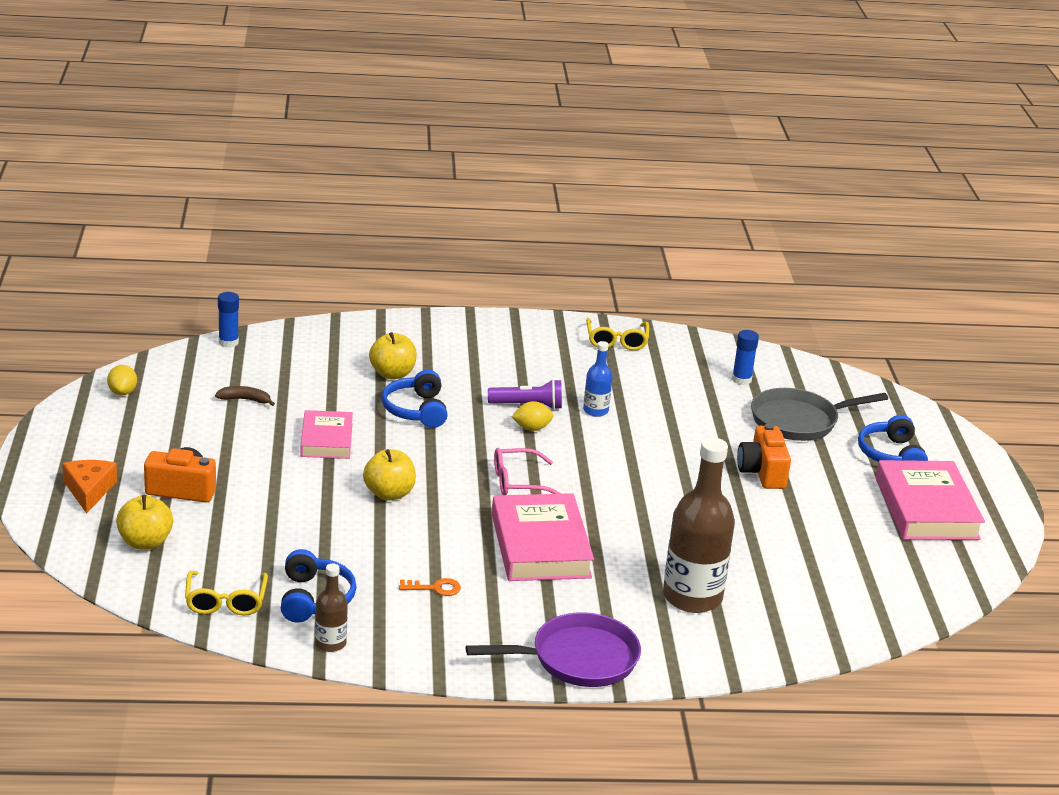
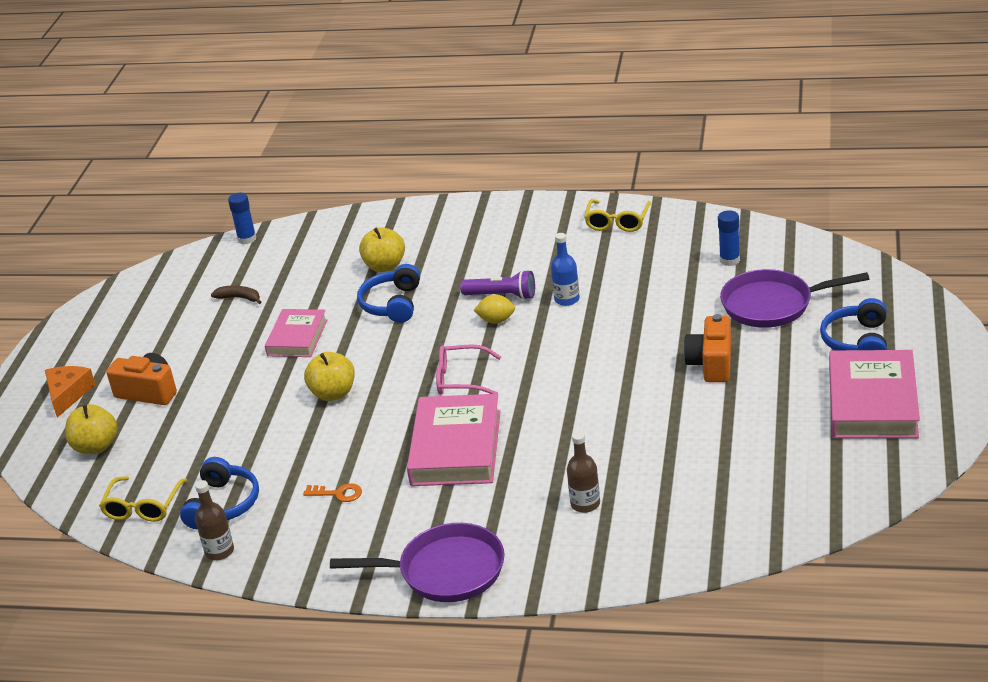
camera: 20 degrees right, 5 degrees up
yellow lemon [107,365,137,396] -> none
brown bottle [663,437,735,613] -> brown bottle [567,431,600,513], size x0.49
grey pan [751,388,888,441] -> purple pan [720,269,869,328]

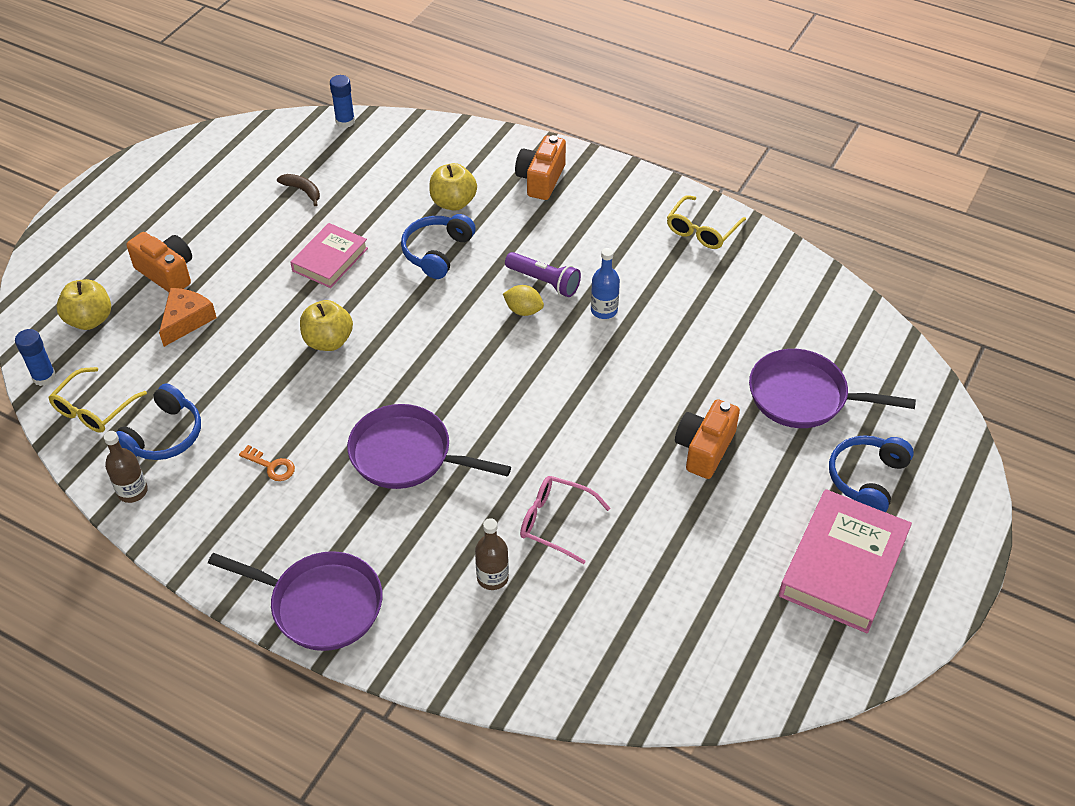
camera: 15 degrees right, 15 degrees up
orange cheese [45,366,96,418] -> orange cheese moved to [159,288,217,347]
pink book [407,394,501,486] -> purple pan [347,404,511,489]
pink glasses [436,344,501,394] -> pink glasses moved to [520,476,610,564]
blue glue stick [718,210,740,266] -> blue glue stick moved to [15,329,56,386]
none -> orange camera [515,135,566,200]

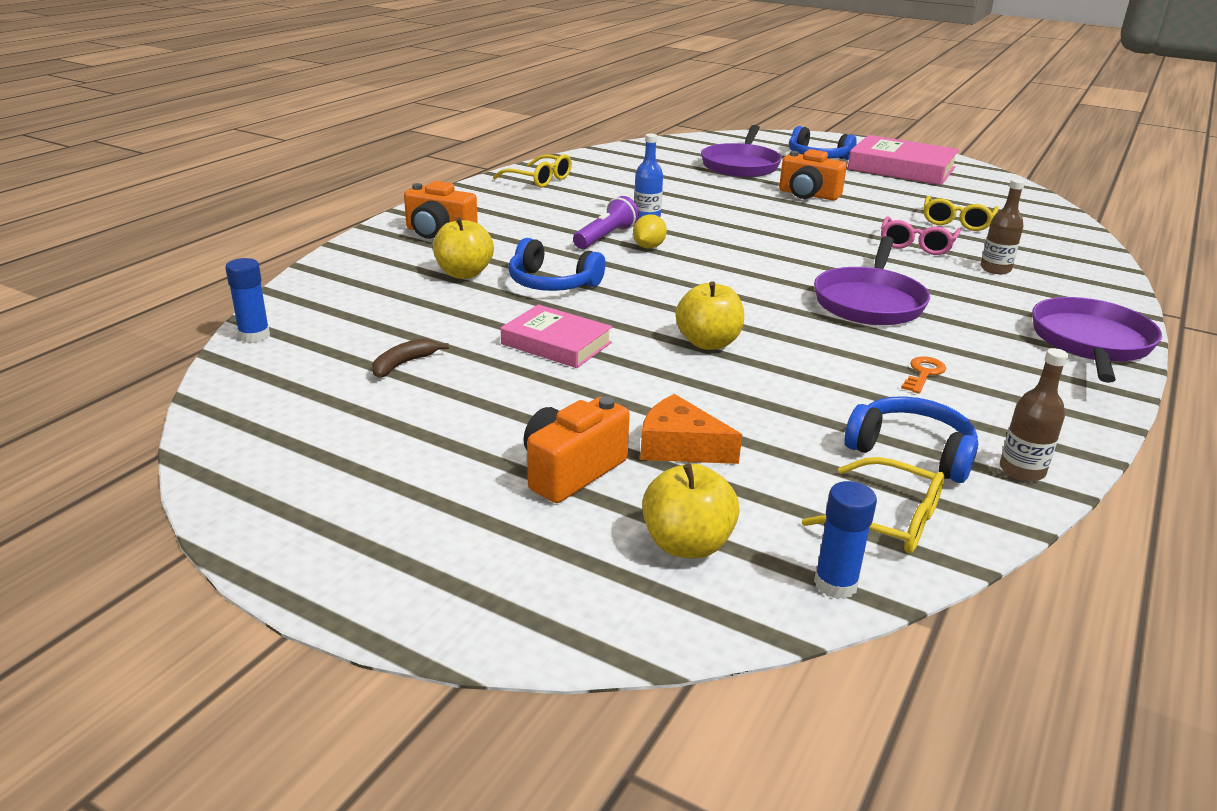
camera: 90 degrees left, 20 degrees down
none -> yellow glasses [924,196,999,231]

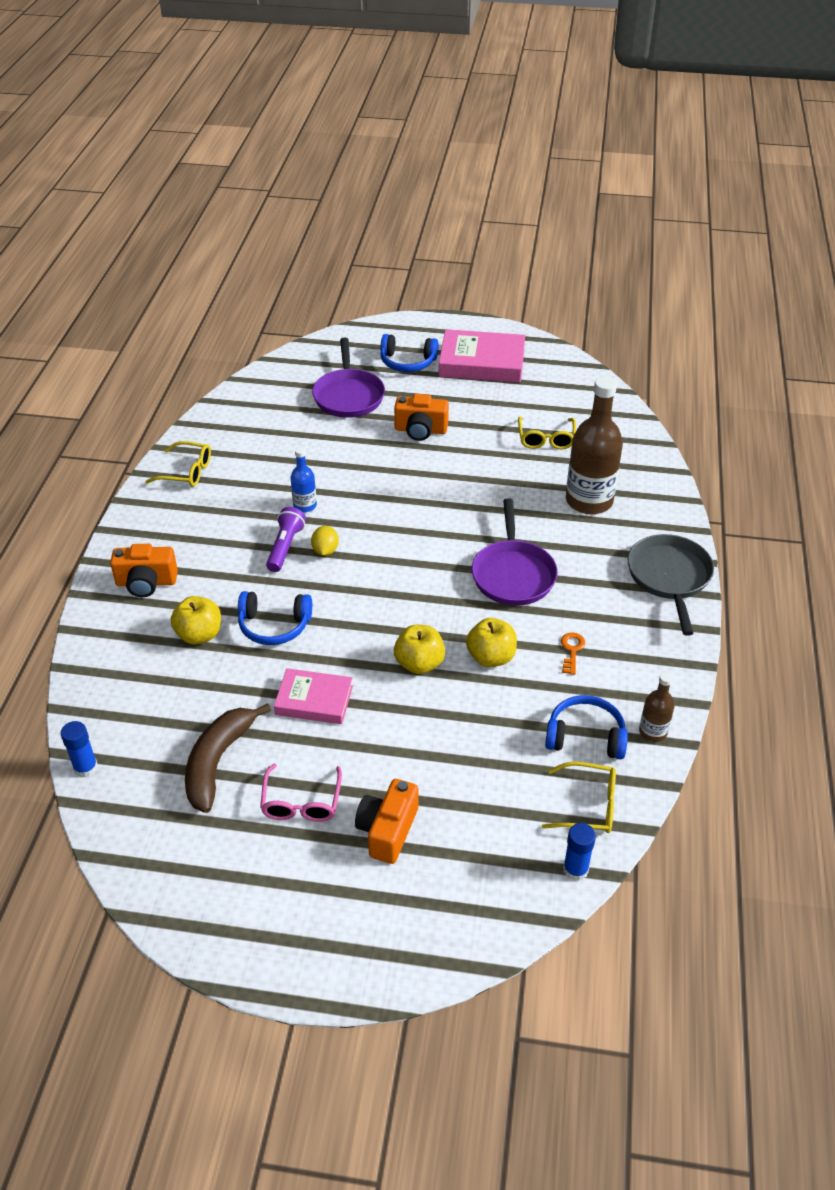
camera: 20 degrees left, 15 degrees up
brown banana [372,338,449,378] -> brown banana [185,703,271,813], size x2.06
orange cheese [640,394,742,464] -> none
yellow apple [642,464,740,559] -> yellow apple moved to [466,618,517,667]
pink glasses [881,216,961,255] -> pink glasses moved to [260,764,342,822]
brown bottle [980,179,1025,274] -> brown bottle [566,376,623,514], size x2.04
purple pan [1032,297,1162,383] -> grey pan [628,534,714,636]

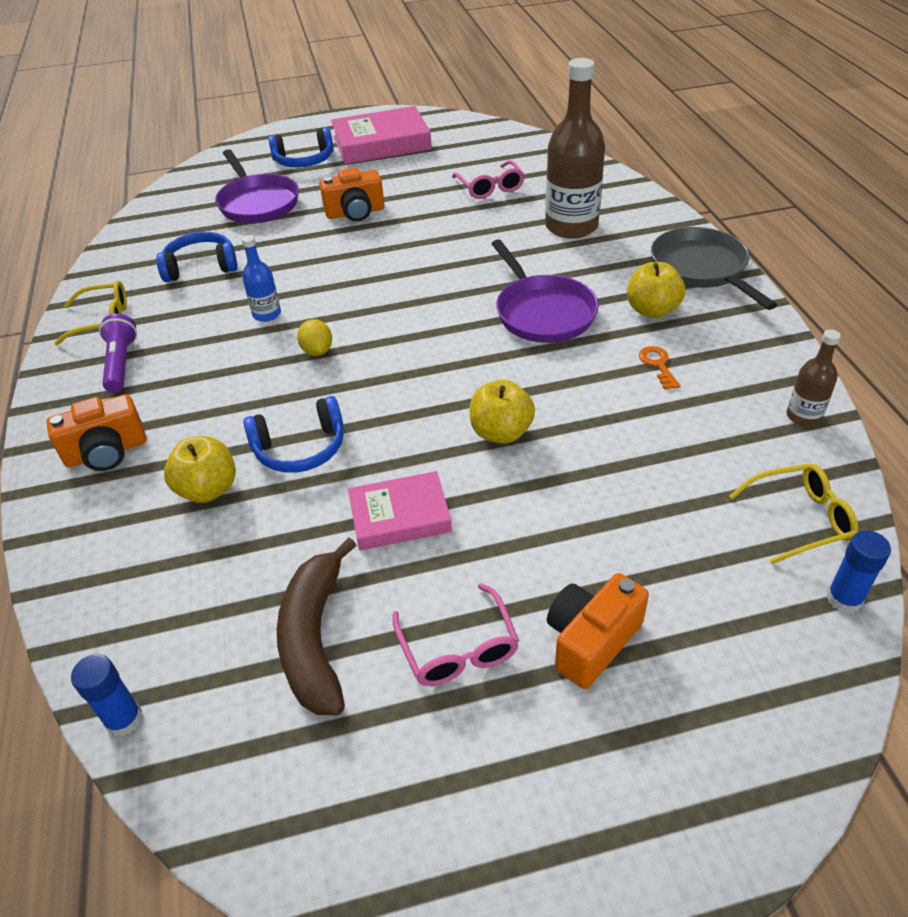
camera: 20 degrees left, 0 degrees up
purple flashlight [266,507,306,572] -> purple flashlight moved to [99,314,137,393]
orange camera [355,779,418,864] -> orange camera turned 45 degrees clockwise [547,573,649,689]
yellow apple [466,618,517,667] -> yellow apple moved to [627,262,685,318]
yellow glasses [518,417,576,449] -> pink glasses [452,160,525,199]
blue headphones [545,695,628,759] -> blue headphones moved to [156,232,238,282]

